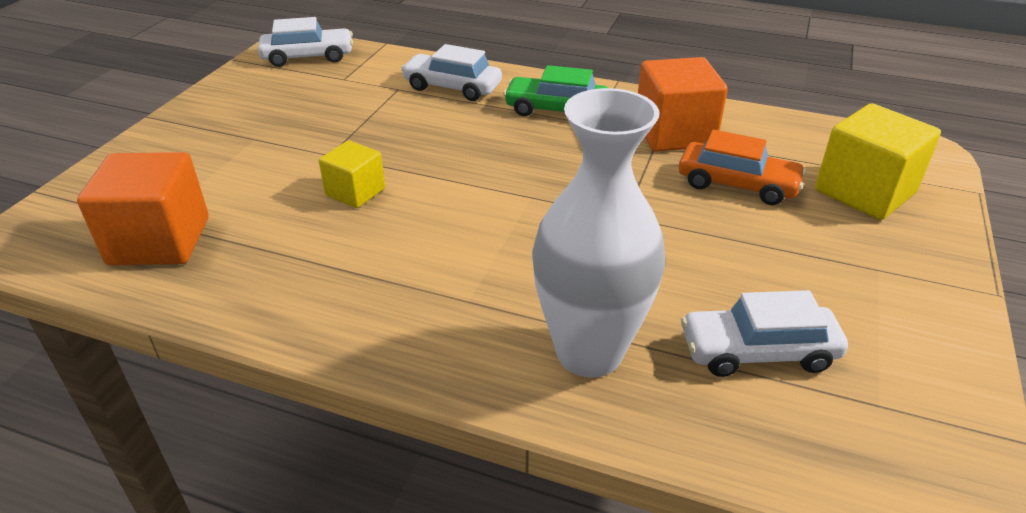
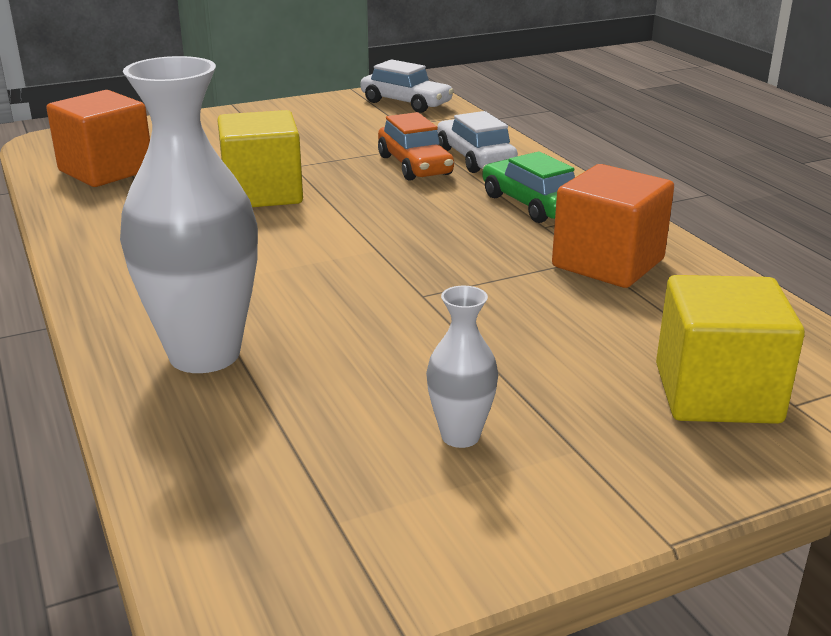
camera: 45 degrees right, 10 degrees down
yellow cube [319,140,385,208] -> yellow cube [217,110,303,207], size x1.69
orange car [679,130,806,205] -> orange car moved to [378,112,454,181]
white car [681,290,848,377] -> none
none -> white vase [426,286,498,448]

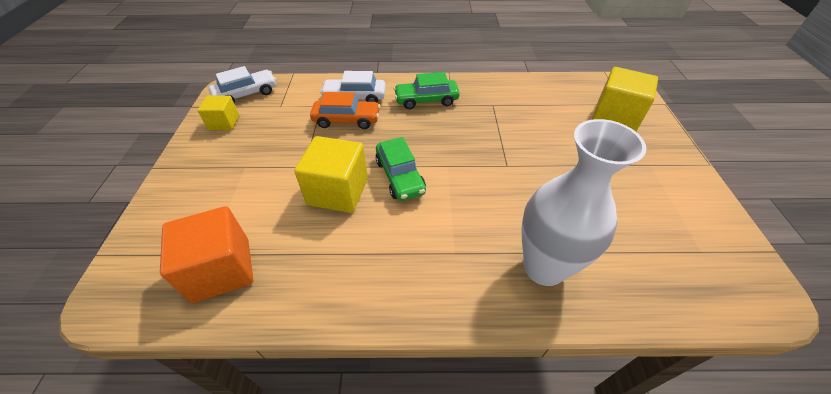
camera: 65 degrees left, 20 degrees up
white vase [426,286,498,448] -> none
orange cube [552,164,674,288] -> none
none -> yellow cube [198,95,239,130]
none -> green car [375,137,426,201]

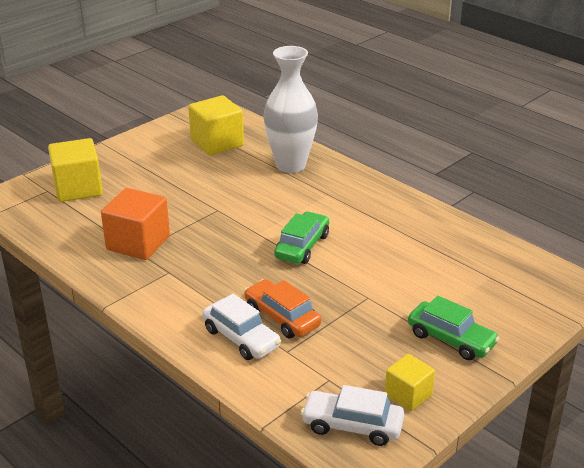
camera: 135 degrees left, 15 degrees down
orange cube [160,206,253,303] -> orange cube moved to [101,188,170,260]
yellow cube [294,136,368,213] -> yellow cube moved to [188,95,244,156]
green car [394,72,459,109] -> green car moved to [408,296,500,360]

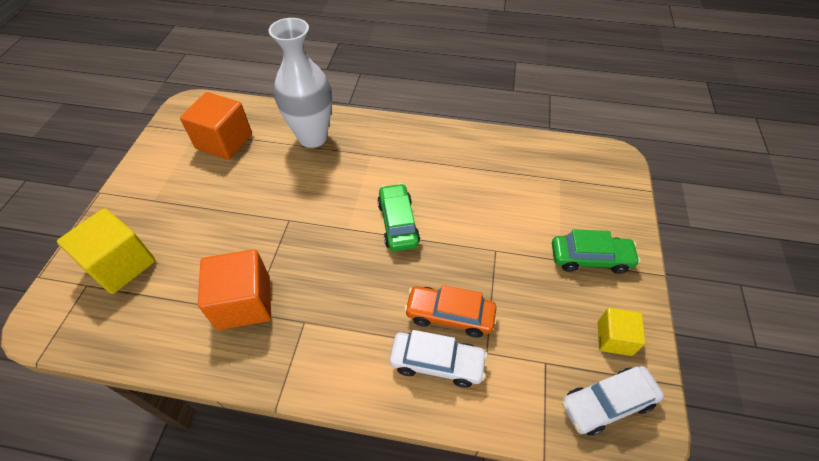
camera: 35 degrees left, 20 degrees up
yellow cube [188,95,244,156] -> orange cube [180,92,252,160]

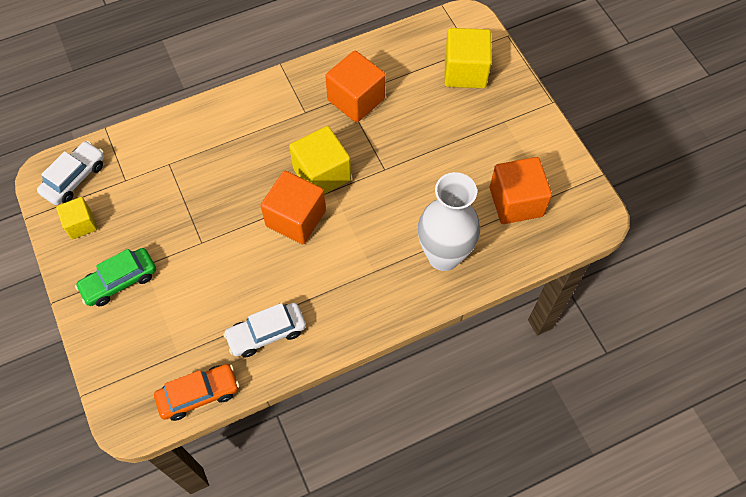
camera: 145 degrees right, 10 degrees up
green car [377,183,420,252] -> orange cube [260,171,326,244]
white car [389,330,488,388] -> white car moved to [223,303,306,358]
orange car [404,285,496,338] -> orange car moved to [154,364,239,421]
none -> yellow cube [289,126,351,194]

